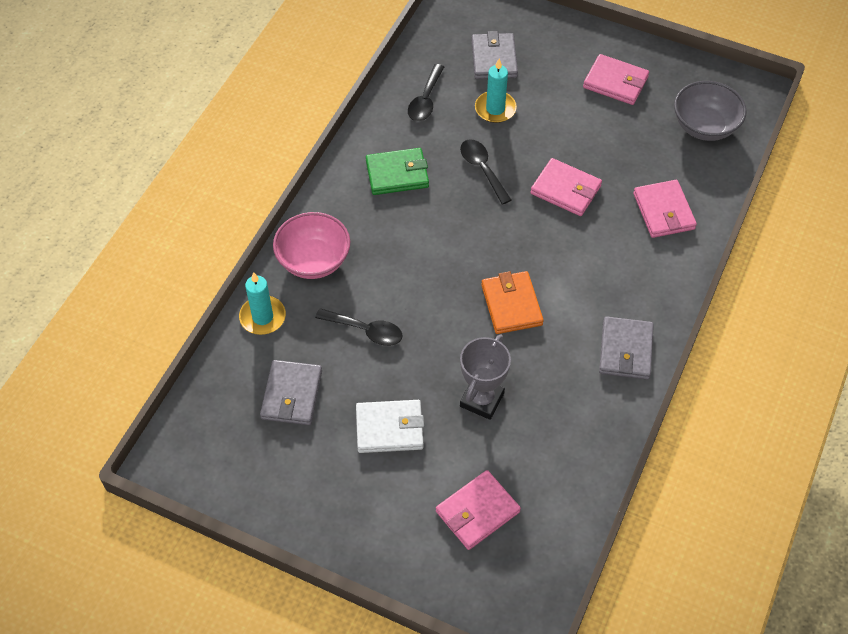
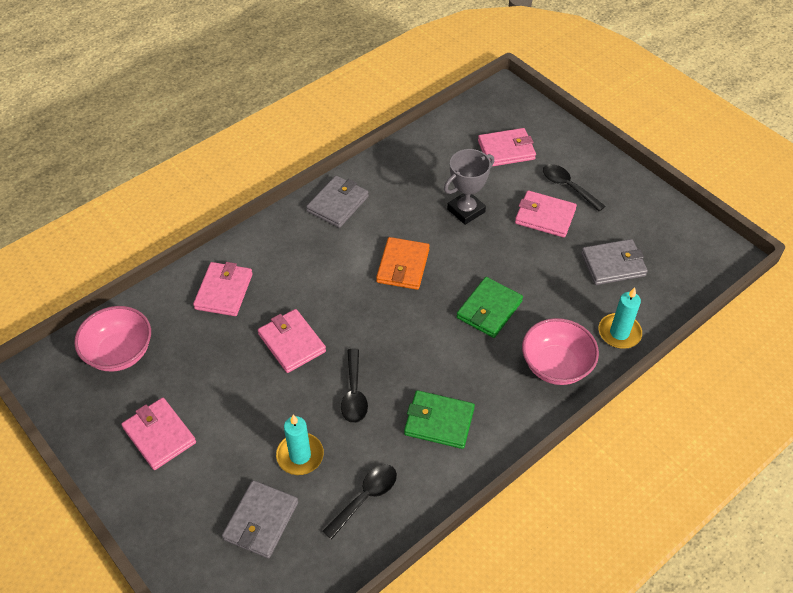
camera: 155 degrees left, 5 degrees down
grey wallet [260,360,322,425] -> grey wallet turned 45 degrees clockwise [581,239,648,285]
black spoon [315,308,403,346] -> black spoon moved to [543,164,605,212]
white wallet [356,400,424,453] -> pink wallet [515,190,577,238]
grey bowl [674,81,747,141] -> pink bowl [74,306,151,372]
none -> green wallet [456,277,523,338]

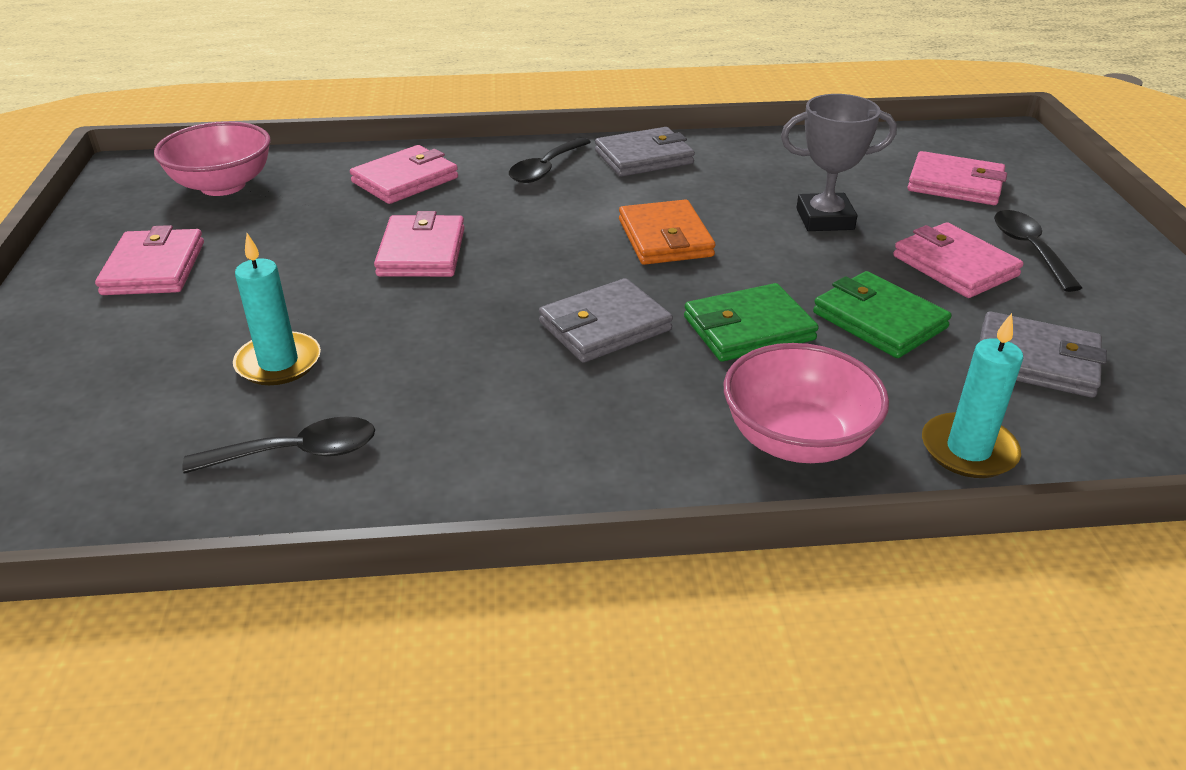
camera: 35 degrees right, 15 degrees down
grey wallet [222,480,298,558] -> grey wallet moved to [539,278,673,363]
black spoon [341,349,368,423] -> black spoon moved to [509,137,591,183]
orange wallet [376,237,430,290] -> orange wallet turned 60 degrees counterclockwise [619,199,715,265]
green wallet [404,390,475,449] -> green wallet moved to [813,271,952,358]

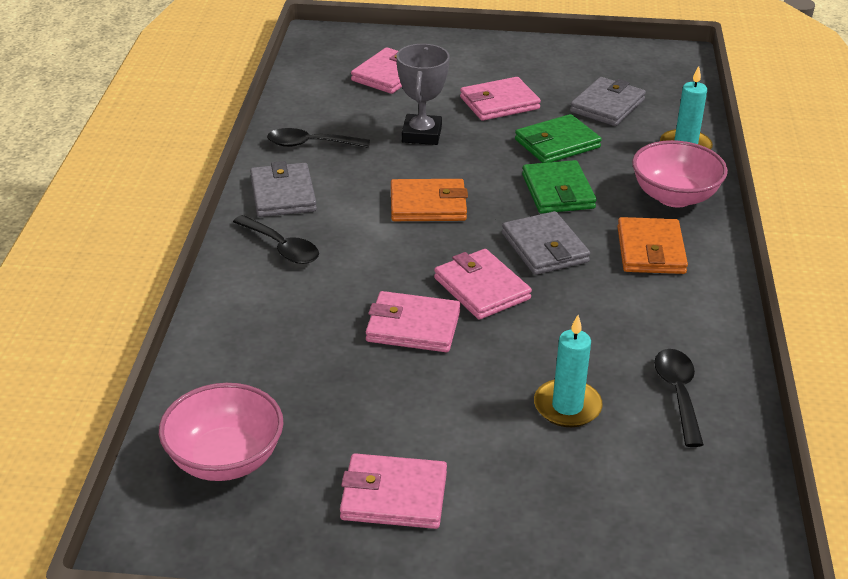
camera: 80 degrees left, 0 degrees up
pink wallet [350,145,458,204] -> pink wallet moved to [434,249,532,320]
black spoon [994,210,1082,292] -> black spoon moved to [267,128,370,148]
none -> orange wallet [617,217,688,274]

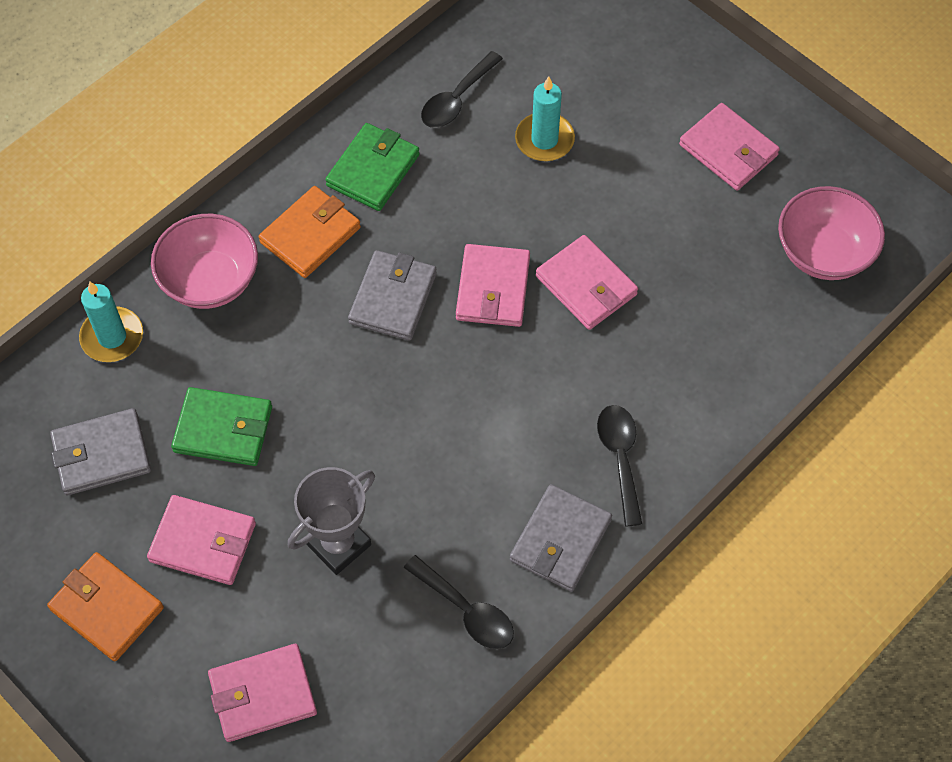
camera: 140 degrees left, 25 degrees up
orange wallet [391,179,468,221] -> orange wallet moved to [47,552,164,661]
green wallet [522,160,597,214] -> green wallet moved to [325,123,420,211]

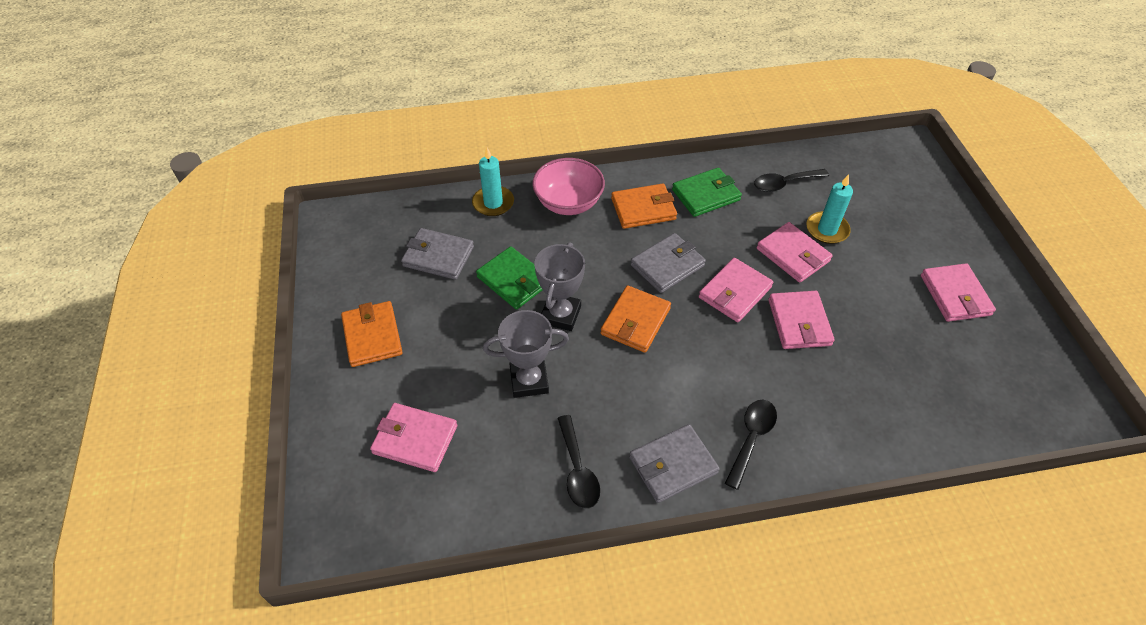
camera: 35 degrees right, 10 degrees down
pink wallet [147,495,256,585] -> pink wallet moved to [757,222,833,283]
pink bowl [778,186,885,280] -> none
none -> grey trophy [535,242,585,331]
none -> orange wallet [600,285,671,353]

